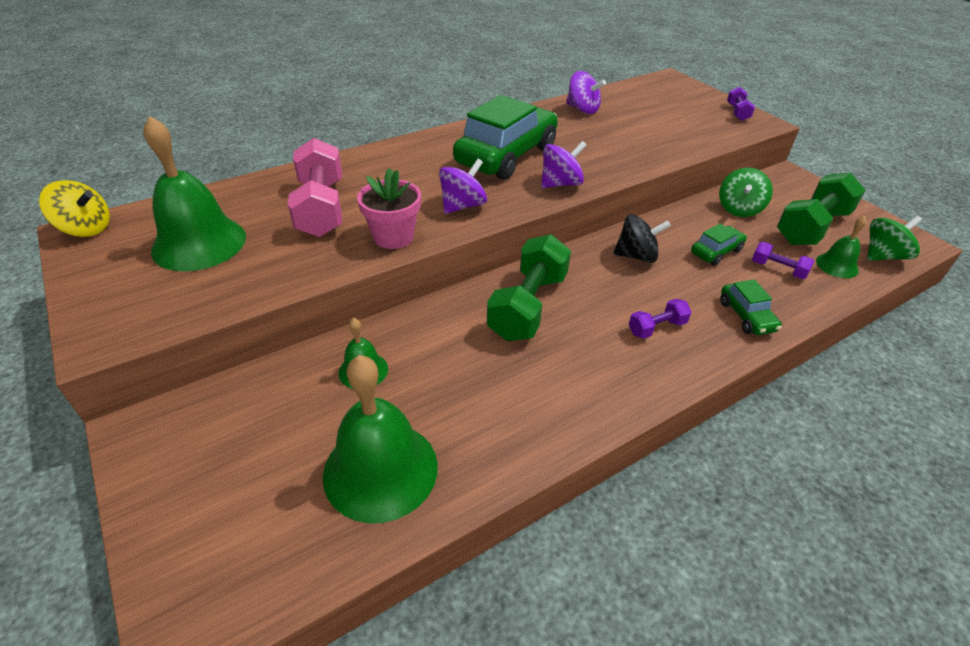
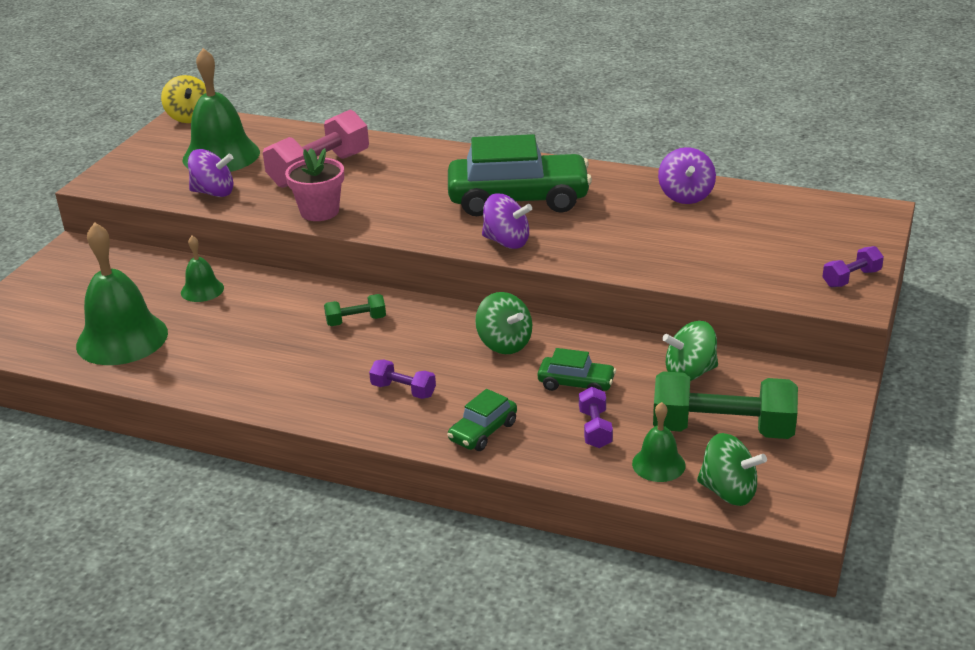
camera: 55 degrees right, 10 degrees down
purple spinning top [439,159,487,214] -> purple spinning top moved to [188,149,233,197]
green dumbbell [487,234,571,341] -> green dumbbell [324,294,386,326], size x0.49
black spinning top [613,214,671,263] -> green spinning top [475,292,532,354]

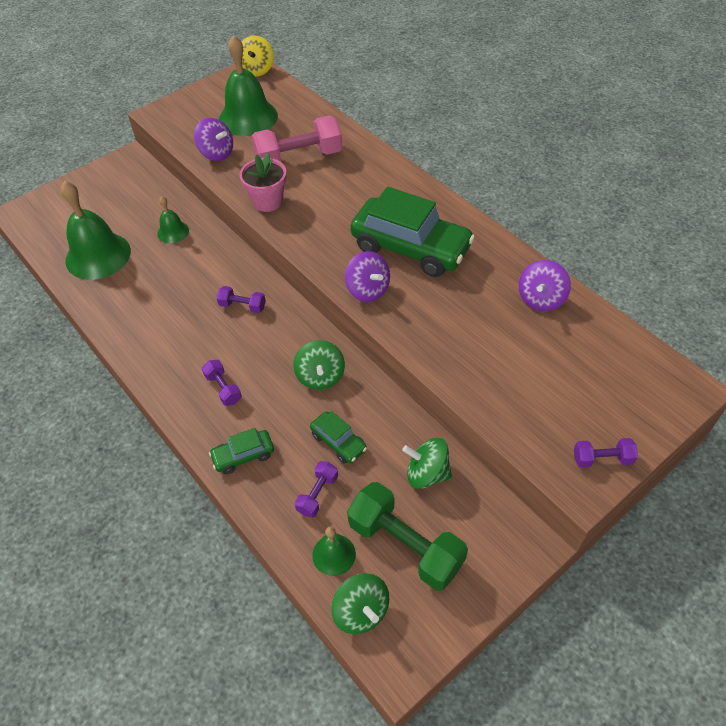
camera: 30 degrees right, 20 degrees up
green dumbbell [324,294,386,326] -> purple dumbbell [217,286,266,313]

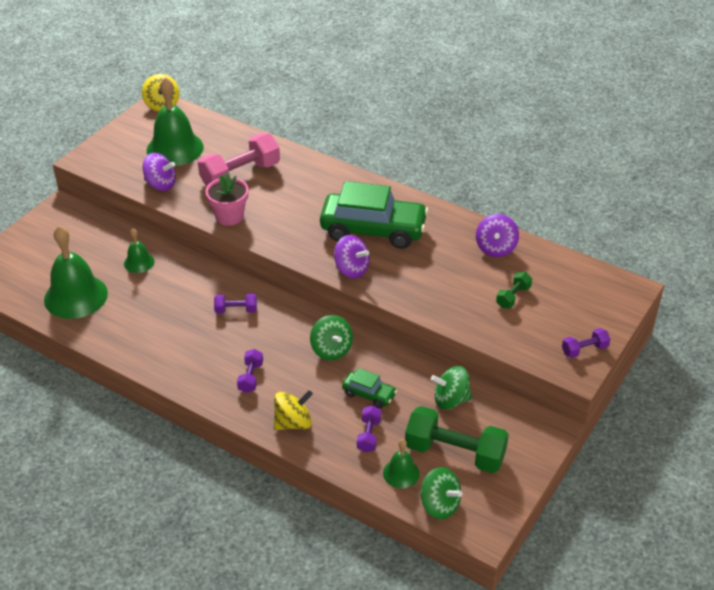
camera: 20 degrees left, 10 degrees down
purple dumbbell [202,360,242,406] -> purple dumbbell turned 60 degrees clockwise [237,349,263,393]
green car [209,428,274,474] -> yellow spinning top [274,390,313,430]
none -> green dumbbell [496,272,532,308]

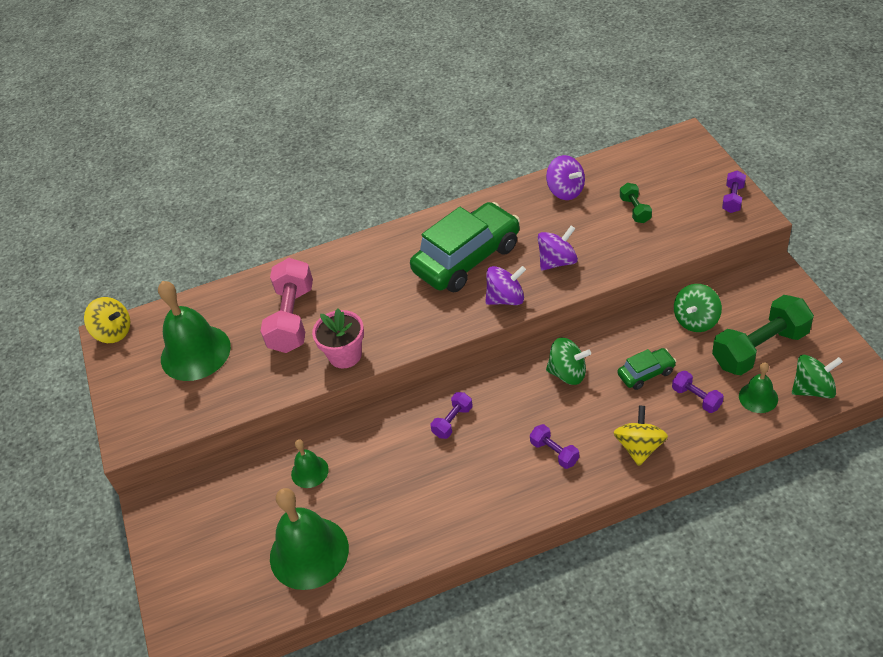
camera: 45 degrees left, 5 degrees up
purple spinning top [142,153,176,191] -> purple spinning top moved to [538,226,578,271]

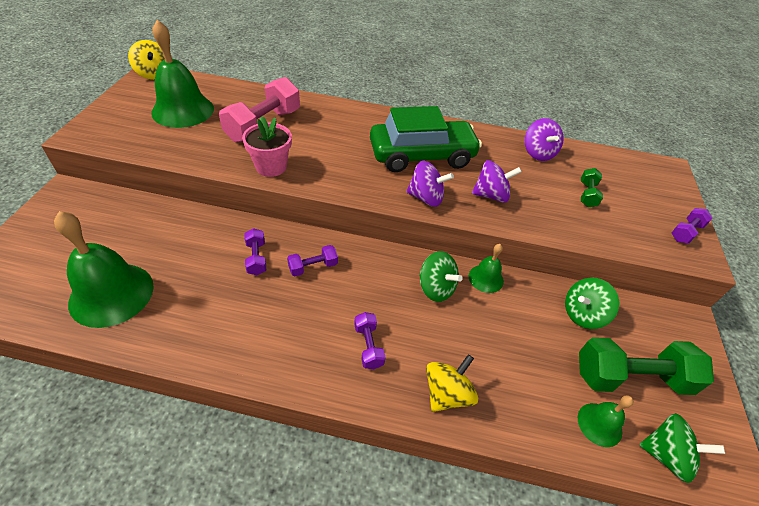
camera: 20 degrees right, 0 degrees up
green bell [291,440,329,488] -> green bell moved to [469,244,504,293]
green car [618,348,677,390] -> none
purple dumbbell [672,371,724,413] -> purple dumbbell moved to [244,228,266,275]

